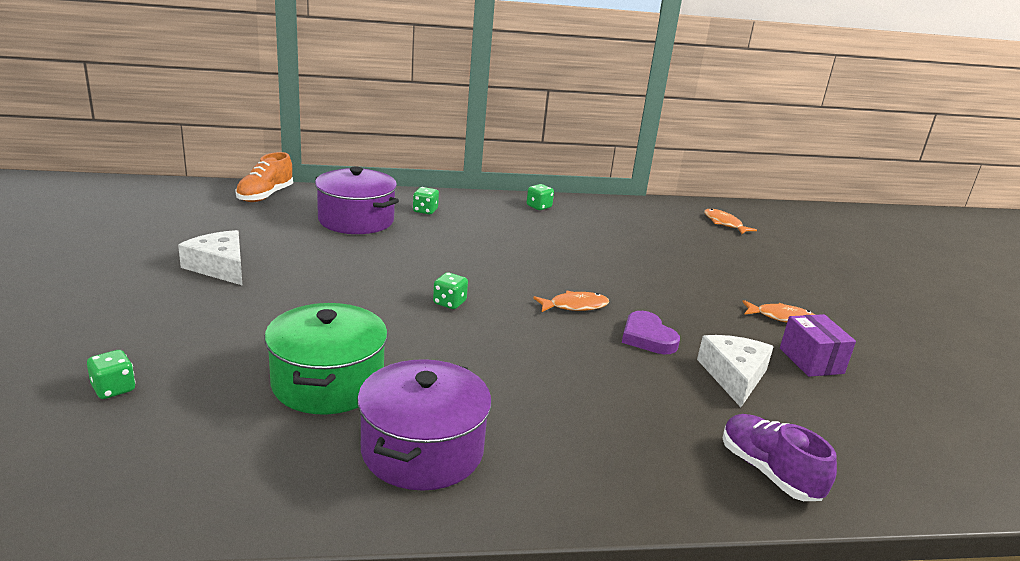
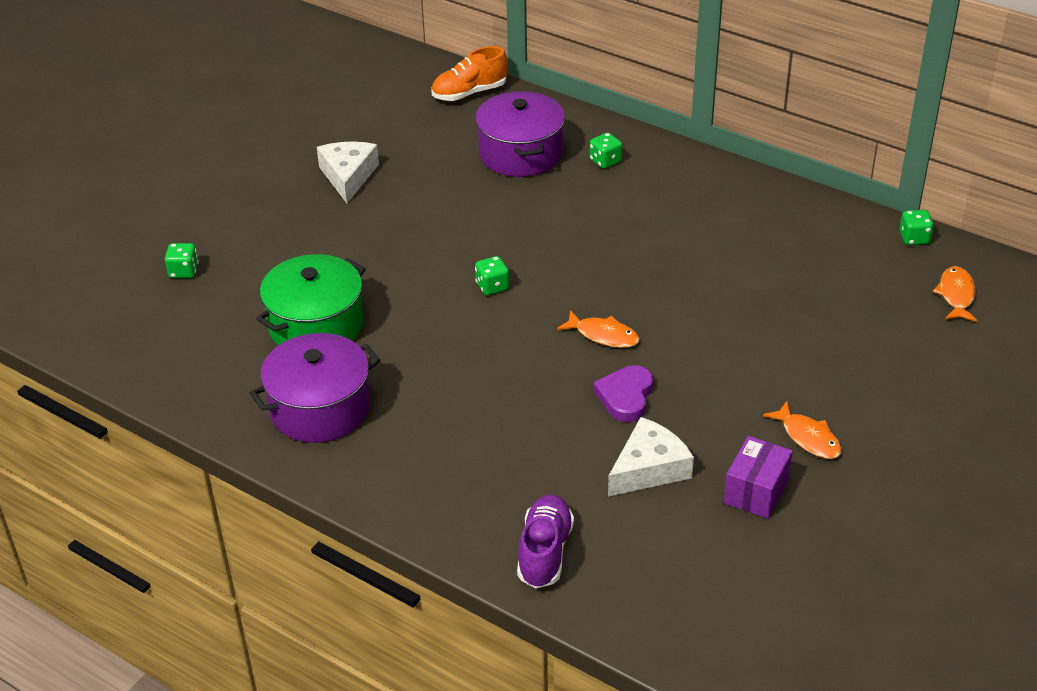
camera: 45 degrees right, 15 degrees up
green dice [527,184,554,210] -> green dice moved to [900,210,934,245]

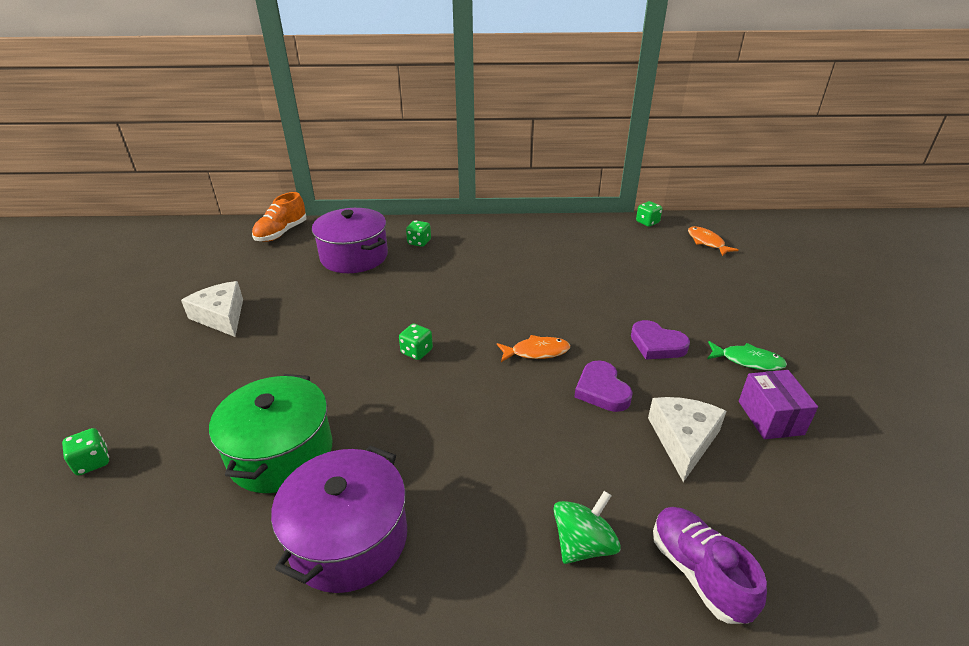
camera: 35 degrees left, 5 degrees down
orange fish [763,401,842,459] -> green fish [707,341,787,371]
none -> green spinning top [553,491,621,564]
none -> purple heart [631,320,690,359]

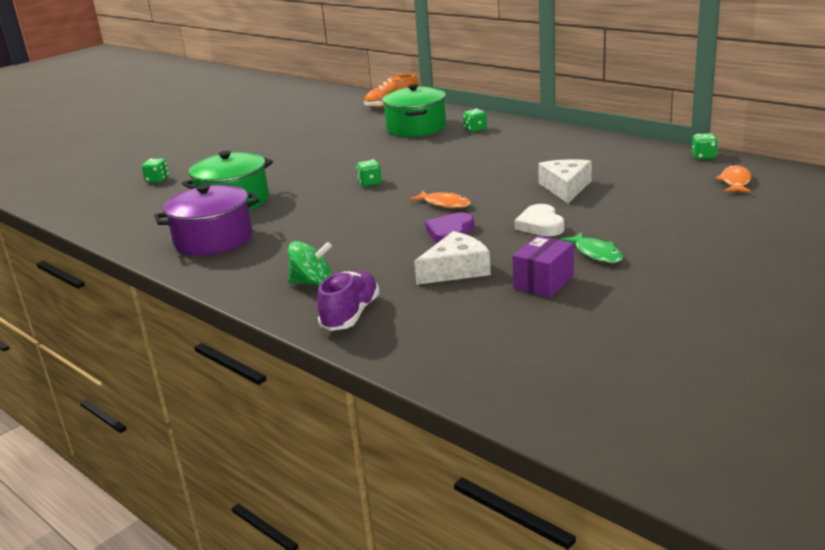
camera: 45 degrees right, 10 degrees down
white cheese [181,281,243,337] -> white cheese moved to [538,159,592,203]
purple pot [312,208,388,273] -> green pot [382,84,446,137]
purple heart [631,320,690,359] -> white heart [514,204,565,236]

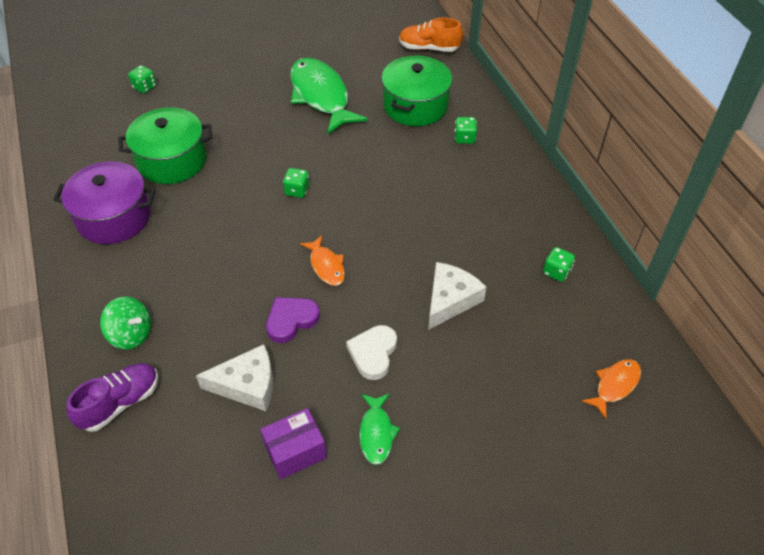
camera: 25 degrees right, 25 degrees up
green dice [692,133,718,160] -> green dice moved to [543,247,575,282]
none -> green fish [290,58,368,134]

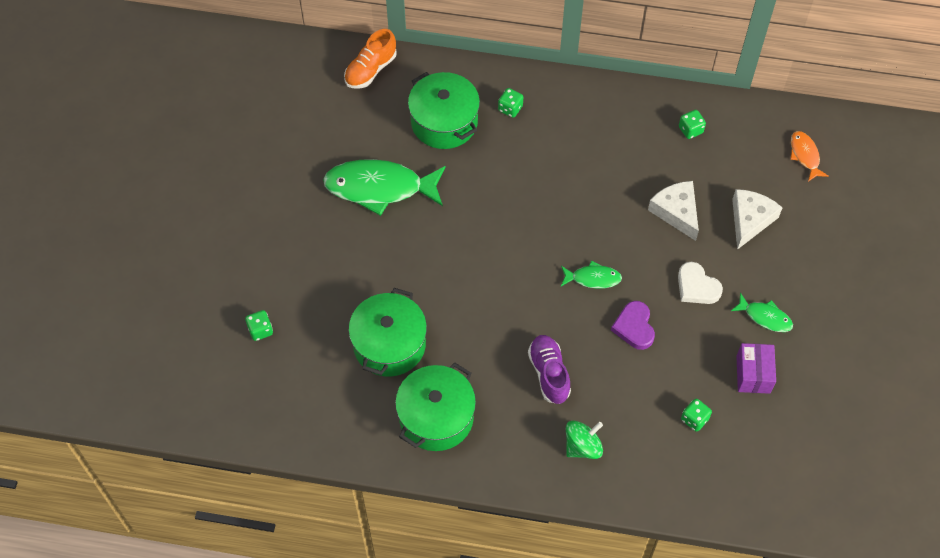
camera: 60 degrees left, 10 degrees up
purple pot [53,161,156,244] -> green pot [395,363,476,451]
purple shoe [66,363,158,432] -> purple shoe moved to [528,335,571,404]
white cheese [196,344,273,411] -> white cheese moved to [732,189,783,250]
green dice [283,168,309,198] -> green dice moved to [681,399,712,432]
orange fish [300,235,345,286] -> green fish [561,261,622,289]

